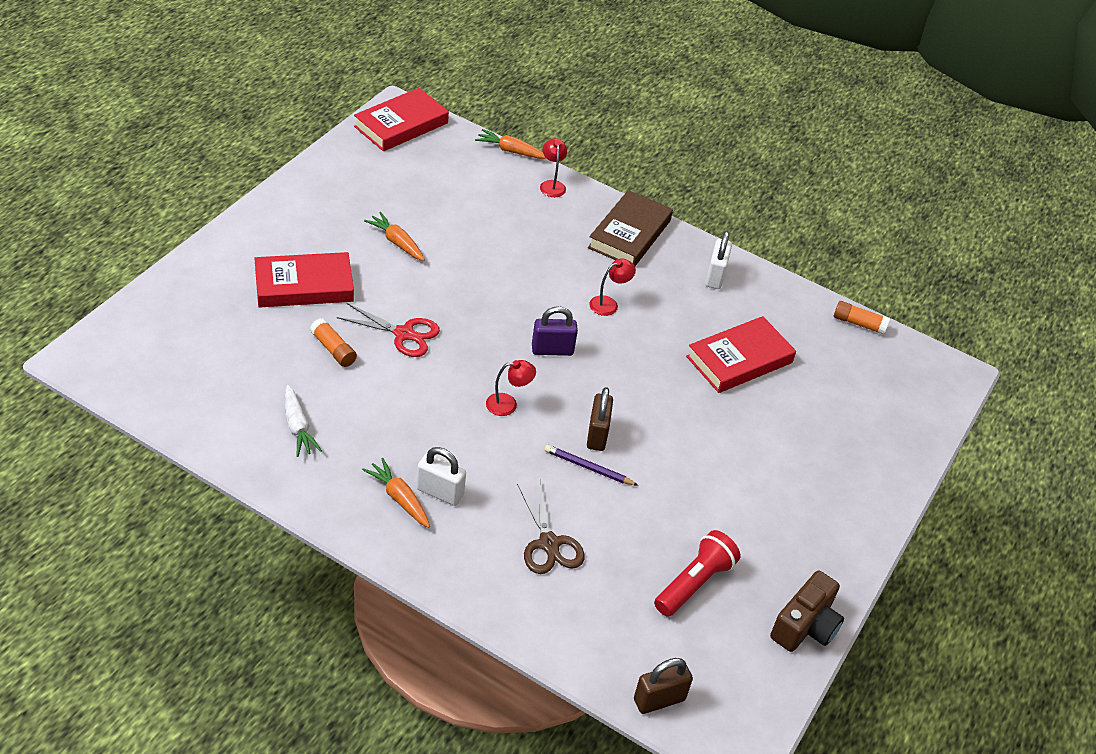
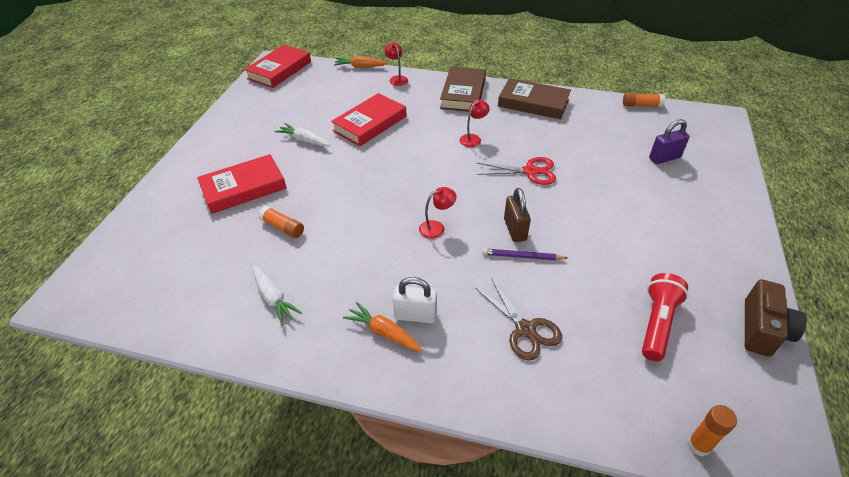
camera: 10 degrees left, 0 degrees up
red scissors [337,303,440,357] -> red scissors moved to [477,157,556,185]
orange carrot [364,212,425,261] -> white carrot [275,123,330,147]
purple padlock [532,306,578,356] -> purple padlock moved to [649,119,690,164]
brown padlock [634,658,693,714] -> orange glue stick [687,405,737,457]
red book [686,316,796,393] -> red book moved to [331,93,407,146]
white padlock [705,231,732,289] -> brown book [498,78,571,119]

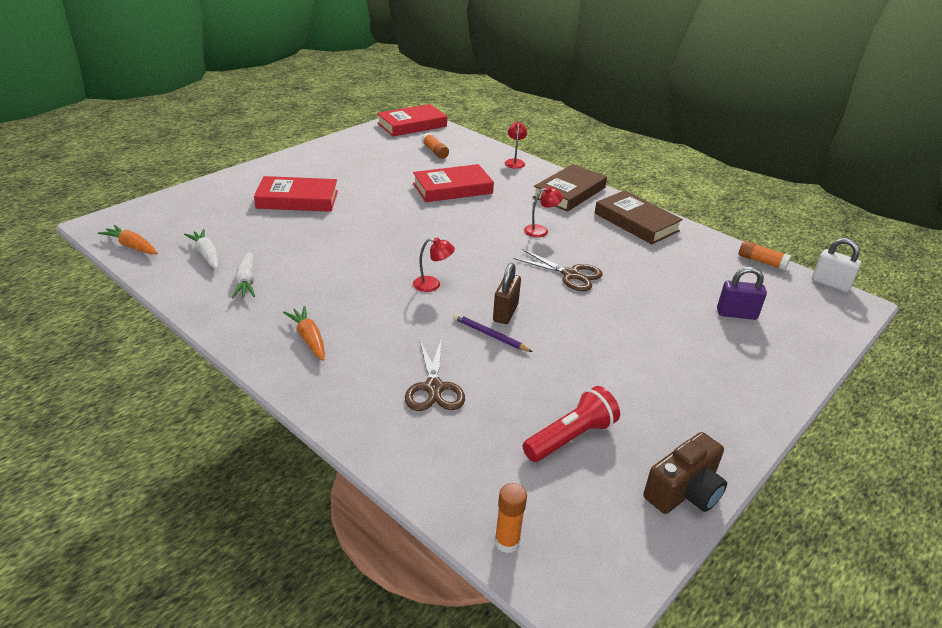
camera: 25 degrees right, 10 degrees down
orange glue stick [258,206,304,238] -> orange glue stick moved to [422,133,449,159]
white carrot [275,123,330,147] -> white carrot moved to [184,229,219,269]
orange carrot [334,56,388,68] -> orange carrot moved to [98,225,157,254]
white padlock [393,277,437,323] -> white padlock moved to [812,238,862,292]
red scissors [477,157,556,185] -> brown scissors [514,250,603,291]

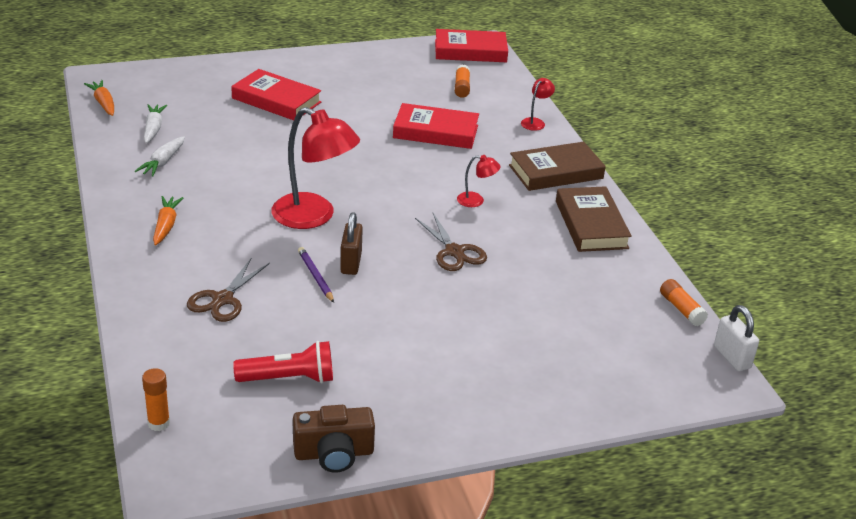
camera: 30 degrees right, 0 degrees up
red lamp [413,237,455,292] -> red lamp [271,107,360,229], size x2.23
brown padlock [493,263,521,324] -> brown padlock turned 45 degrees counterclockwise [340,212,363,275]
purple padlock [717,267,767,320] -> none

